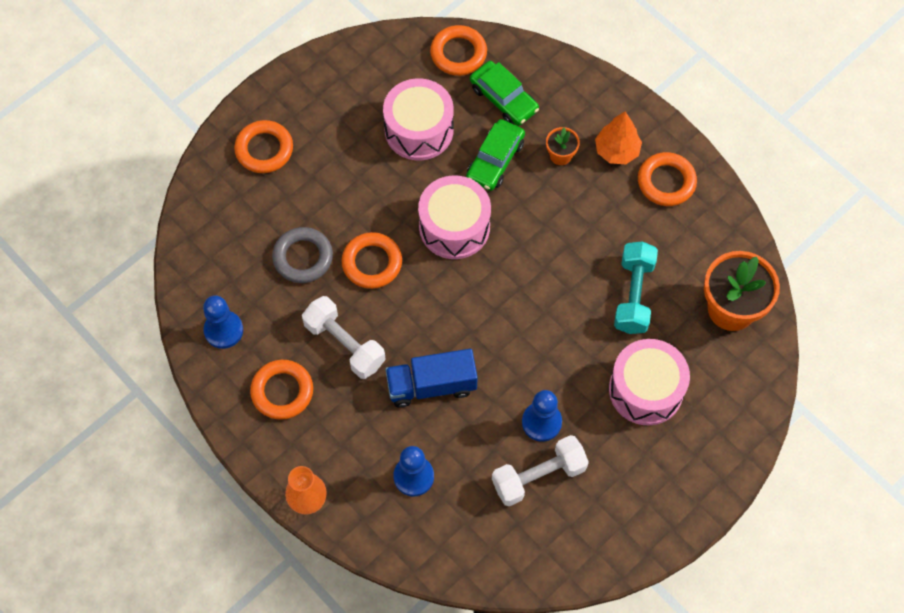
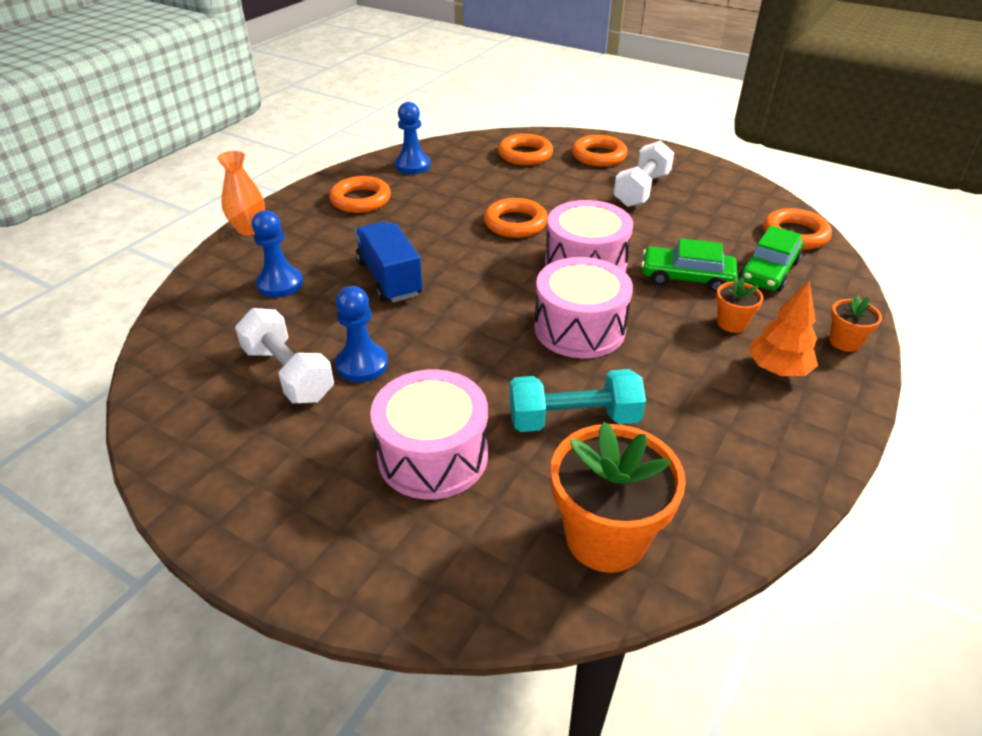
camera: 75 degrees right, 25 degrees down
grey ring [272,227,333,283] -> none
white dumbbell [302,296,386,379] -> white dumbbell moved to [613,141,674,207]
pink drum [383,78,454,160] -> pink drum moved to [534,257,633,358]
orange ring [638,152,697,206] -> orange ring moved to [498,134,553,165]
none -> orange flower pot [829,295,882,352]

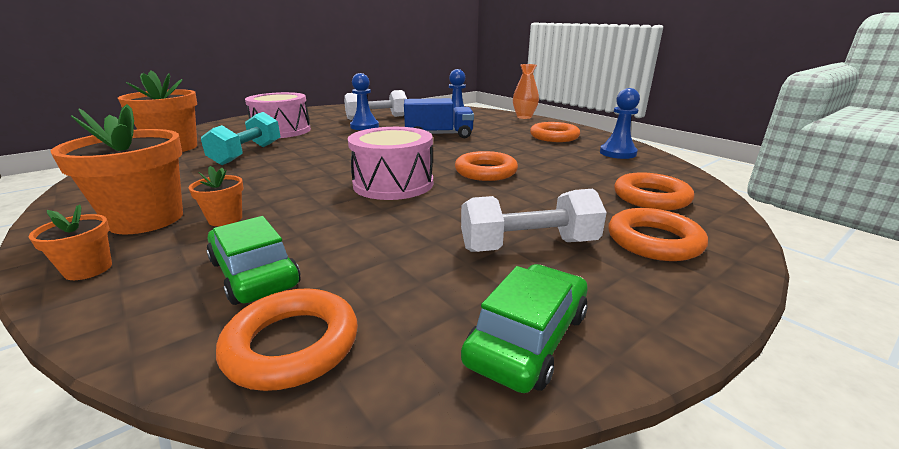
camera: 110 degrees right, 15 degrees down
pink drum [534,257,633,358] -> none
white dumbbell [613,141,674,207] -> white dumbbell turned 60 degrees counterclockwise [461,189,607,252]
green car [641,238,738,292] -> green car moved to [461,264,588,393]
orange tree [748,281,818,376] -> orange flower pot [51,104,183,235]

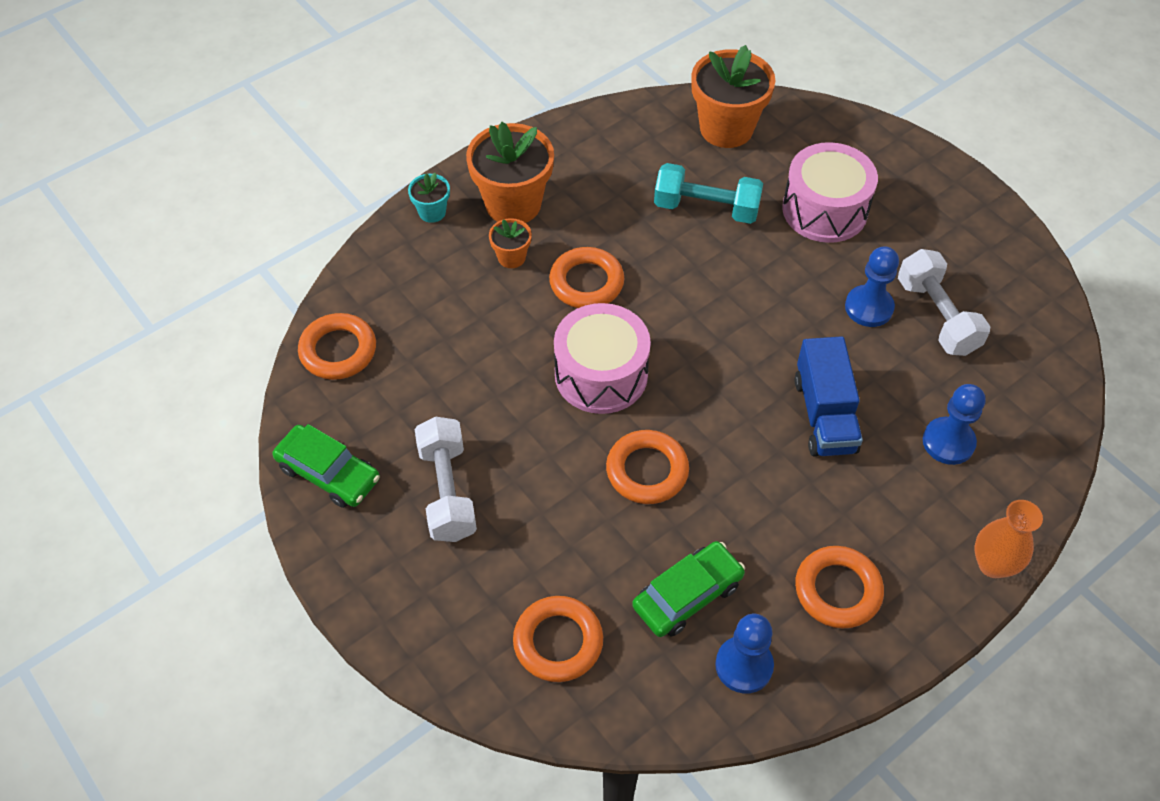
camera: 90 degrees right, 30 degrees up
orange flower pot [28,204,112,280] -> turquoise flower pot [408,173,450,223]
green car [206,216,301,305] -> green car moved to [632,541,745,637]
orange ring [608,208,708,261] -> orange ring moved to [549,247,624,308]

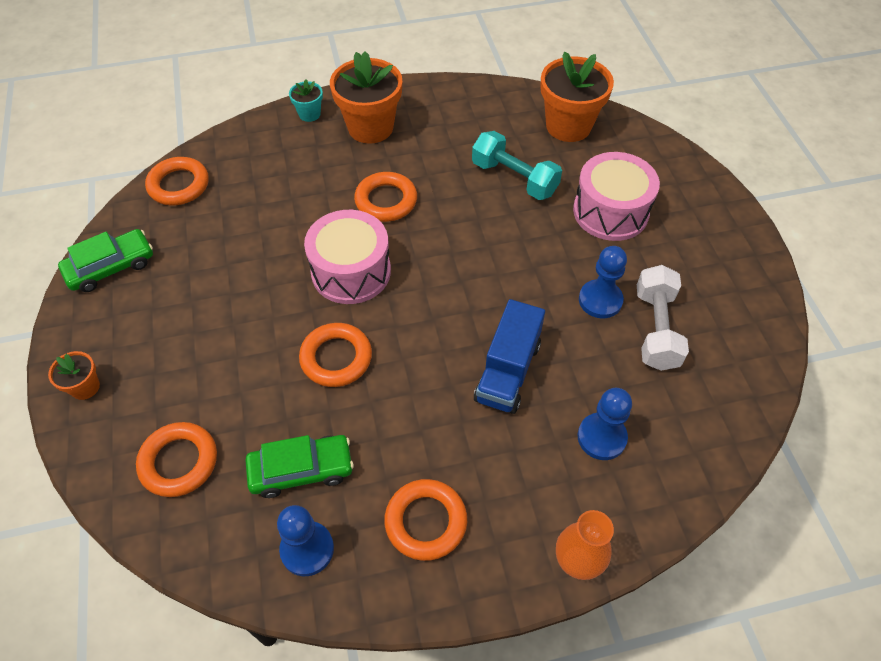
camera: 25 degrees right, 0 degrees up
green car [273,424,380,508] -> green car turned 90 degrees counterclockwise [58,229,153,292]
white dumbbell [415,417,477,542] -> none
orange flower pot [489,218,532,268] -> orange flower pot moved to [48,351,100,400]

